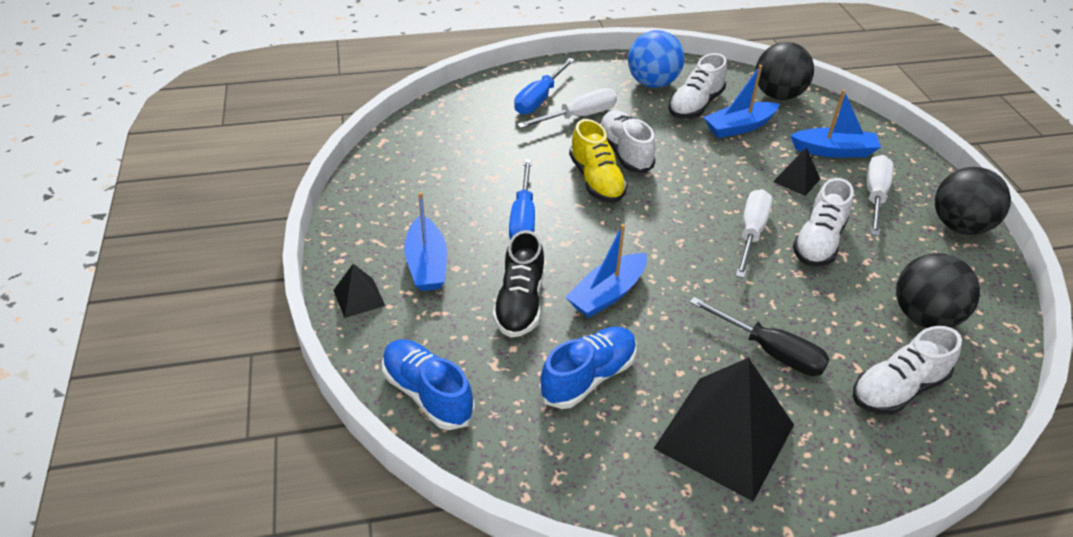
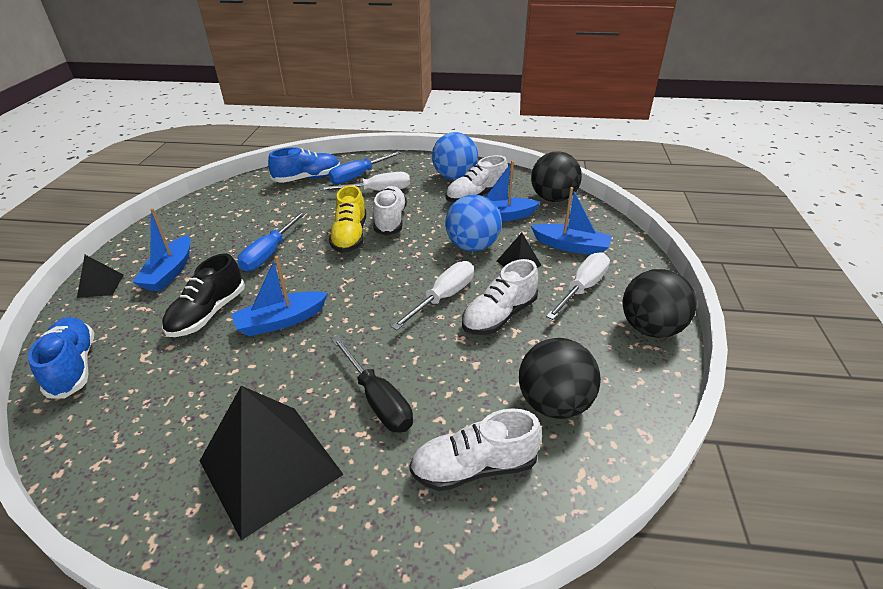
camera: 20 degrees right, 5 degrees down
blue shoe [539,327,636,409] -> blue shoe moved to [268,147,340,183]
none -> blue ball [445,195,502,251]

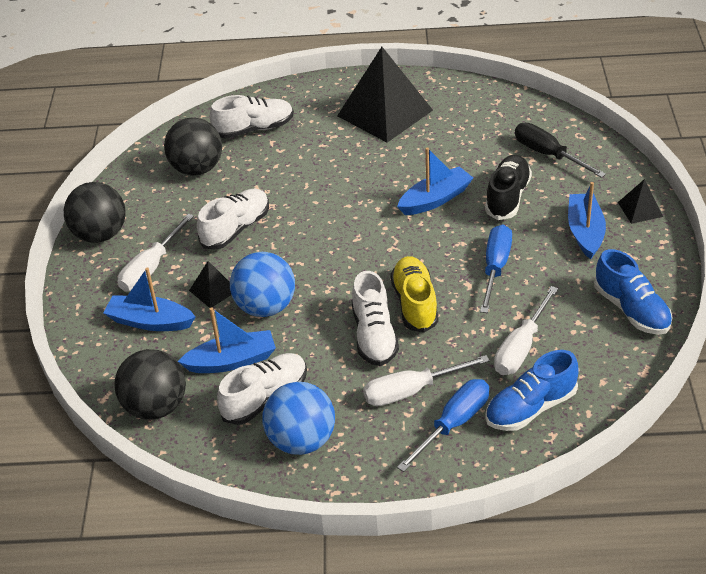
camera: 175 degrees right, 5 degrees up
blue shoe [28,317,94,399] -> blue shoe moved to [594,249,673,335]
black screwdriver [332,336,413,433] -> black screwdriver moved to [515,123,606,178]
white screwdriver [391,261,474,330] -> white screwdriver moved to [494,286,558,375]

